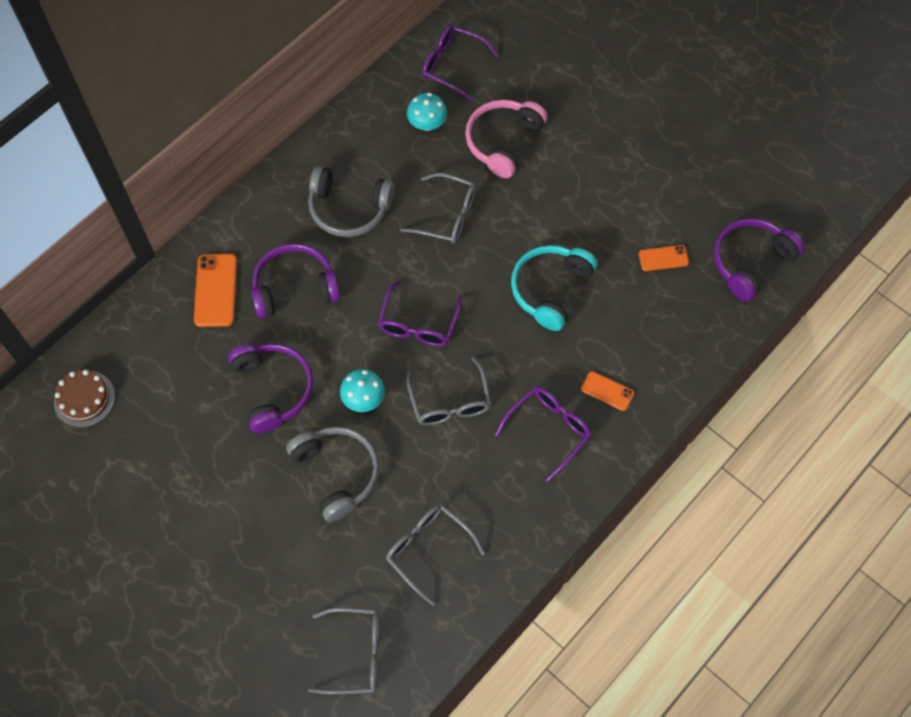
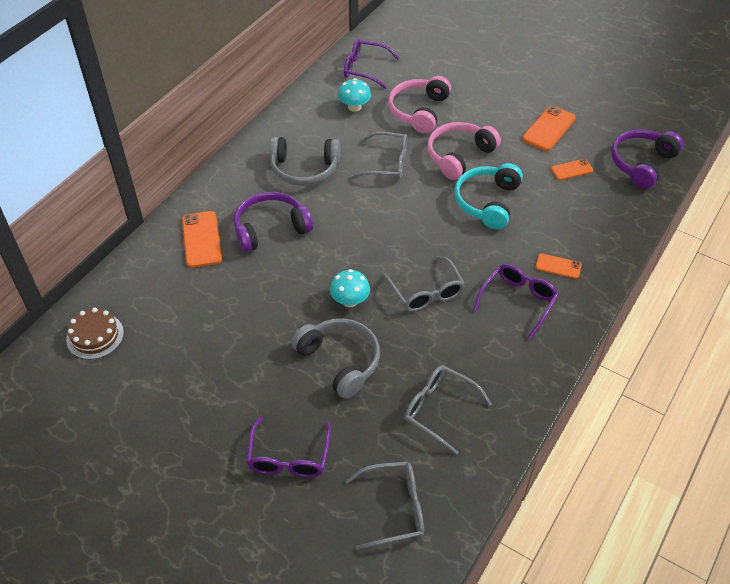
camera: 10 degrees left, 15 degrees down
purple headphones [228,344,313,433] -> none
purple glasses [378,280,462,346] -> purple glasses moved to [246,417,331,478]
none -> pink headphones [427,122,501,180]
none -> orange phone [522,106,576,151]

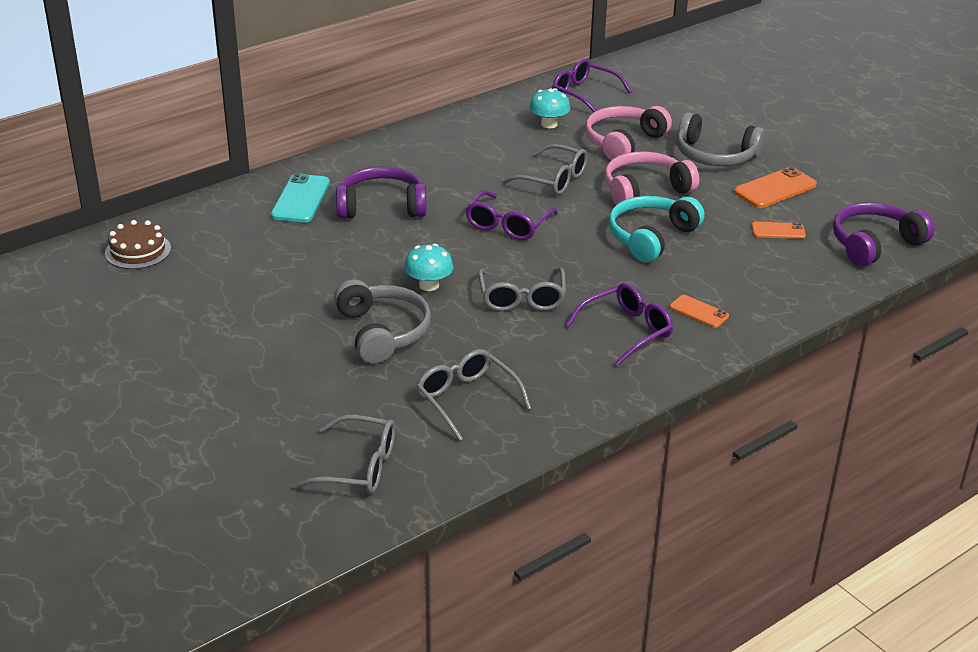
camera: 20 degrees right, 15 degrees down
orange phone [182,211,222,268] -> turquoise phone [271,173,330,222]
purple glasses [246,417,331,478] -> purple glasses moved to [466,190,558,240]
grey headphones [269,137,340,186] -> grey headphones moved to [677,112,765,166]

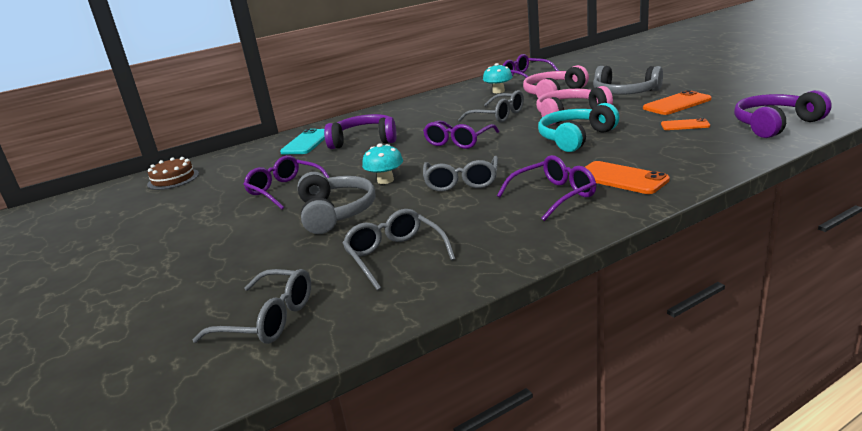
camera: 10 degrees right, 10 degrees down
orange phone [670,295,729,328] -> orange phone [585,161,670,194], size x1.66
none -> purple glasses [243,155,329,209]

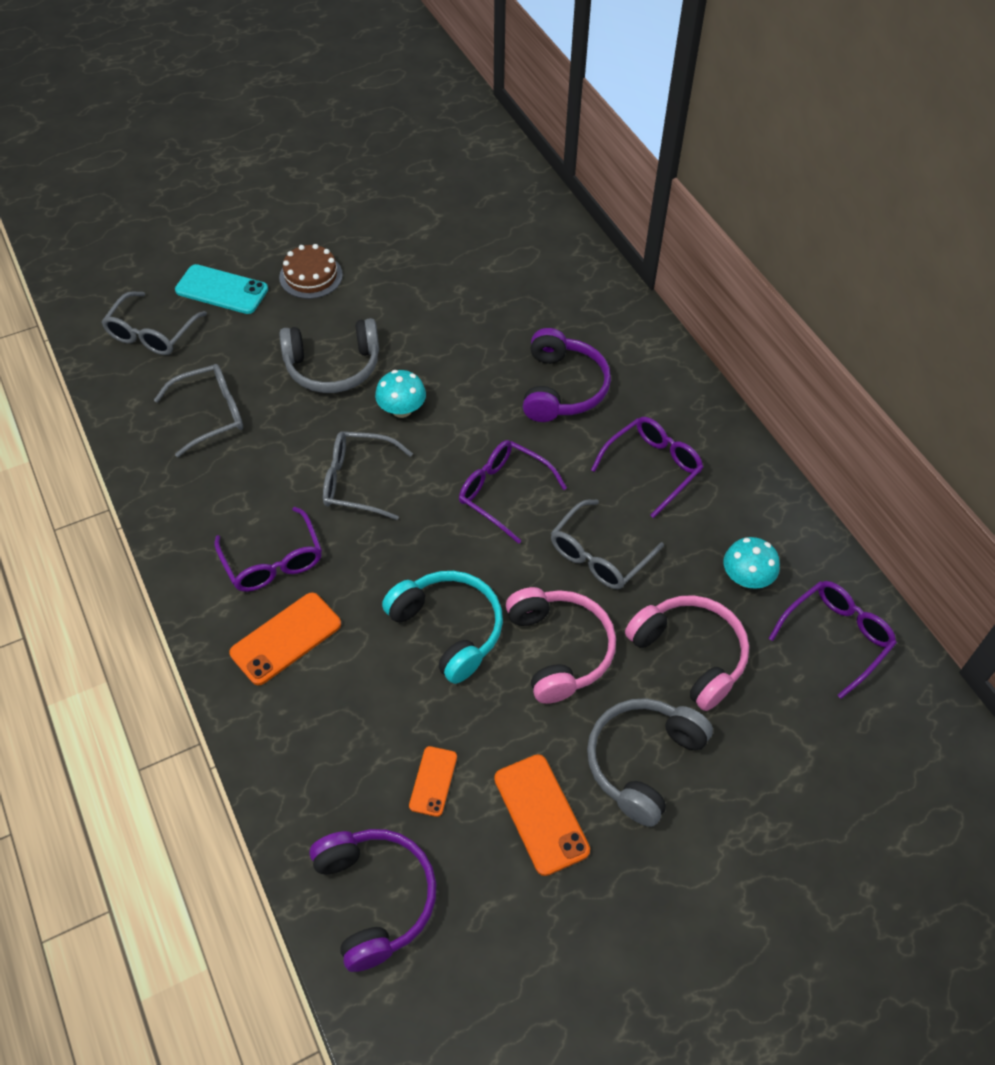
camera: 90 degrees right, 30 degrees up
brown cake [147,157,199,190] -> brown cake moved to [279,244,343,299]
purple glasses [243,155,329,209] -> purple glasses moved to [591,417,704,518]
turquoise phone [280,128,325,154] -> turquoise phone moved to [175,264,268,314]

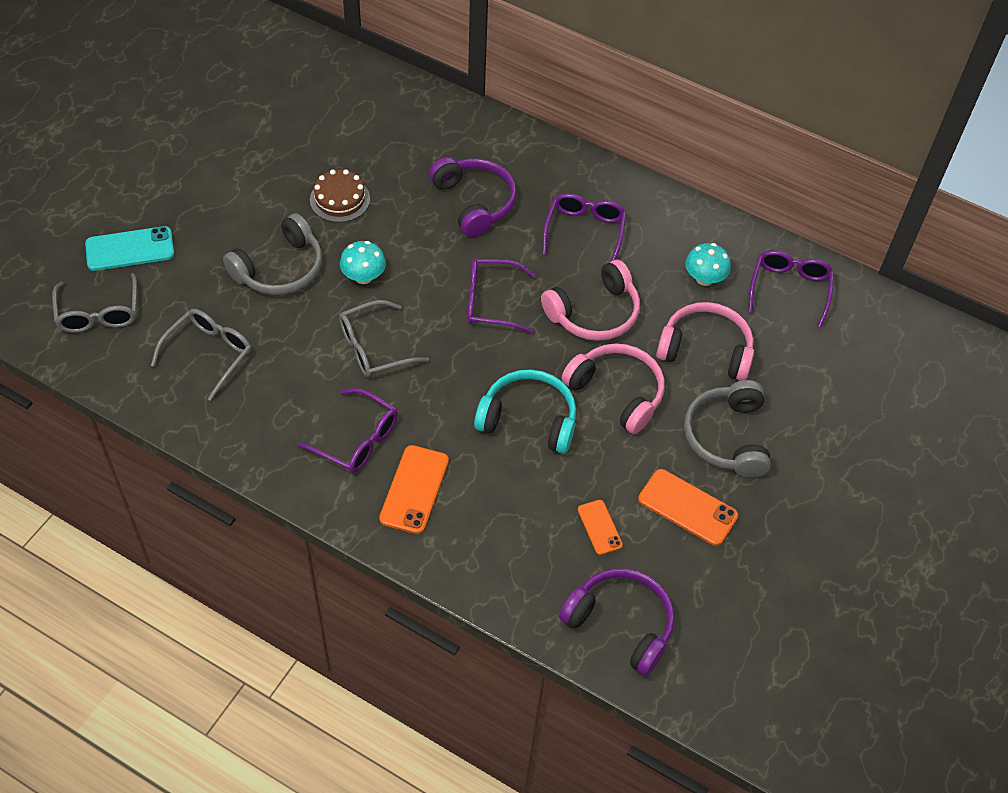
camera: 35 degrees left, 0 degrees up
brown cake [279,244,343,299] -> brown cake moved to [310,169,370,222]
grey glasses [551,500,664,589] -> pink headphones [541,260,640,341]

